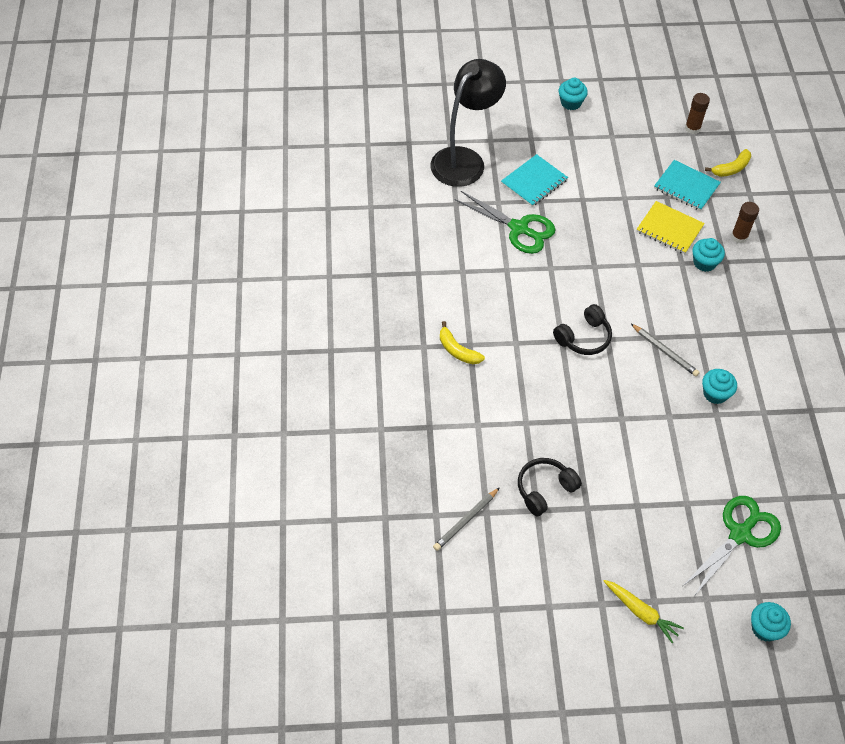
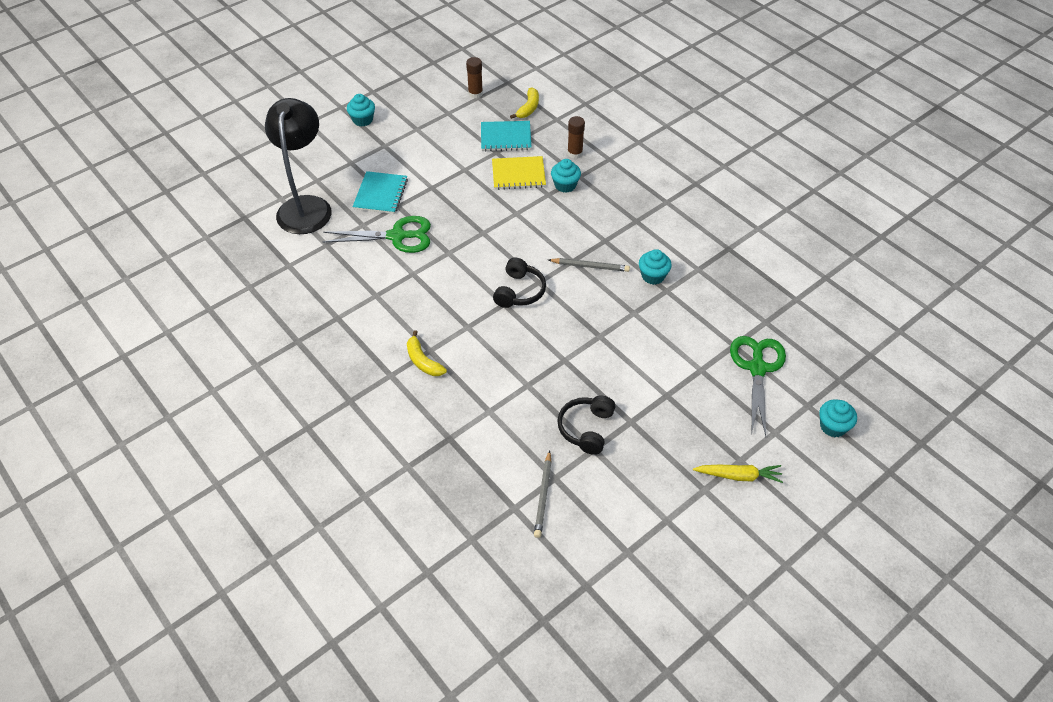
camera: 35 degrees left, 5 degrees down
yellow banana [440,321,485,364] -> yellow banana turned 45 degrees clockwise [407,330,447,376]

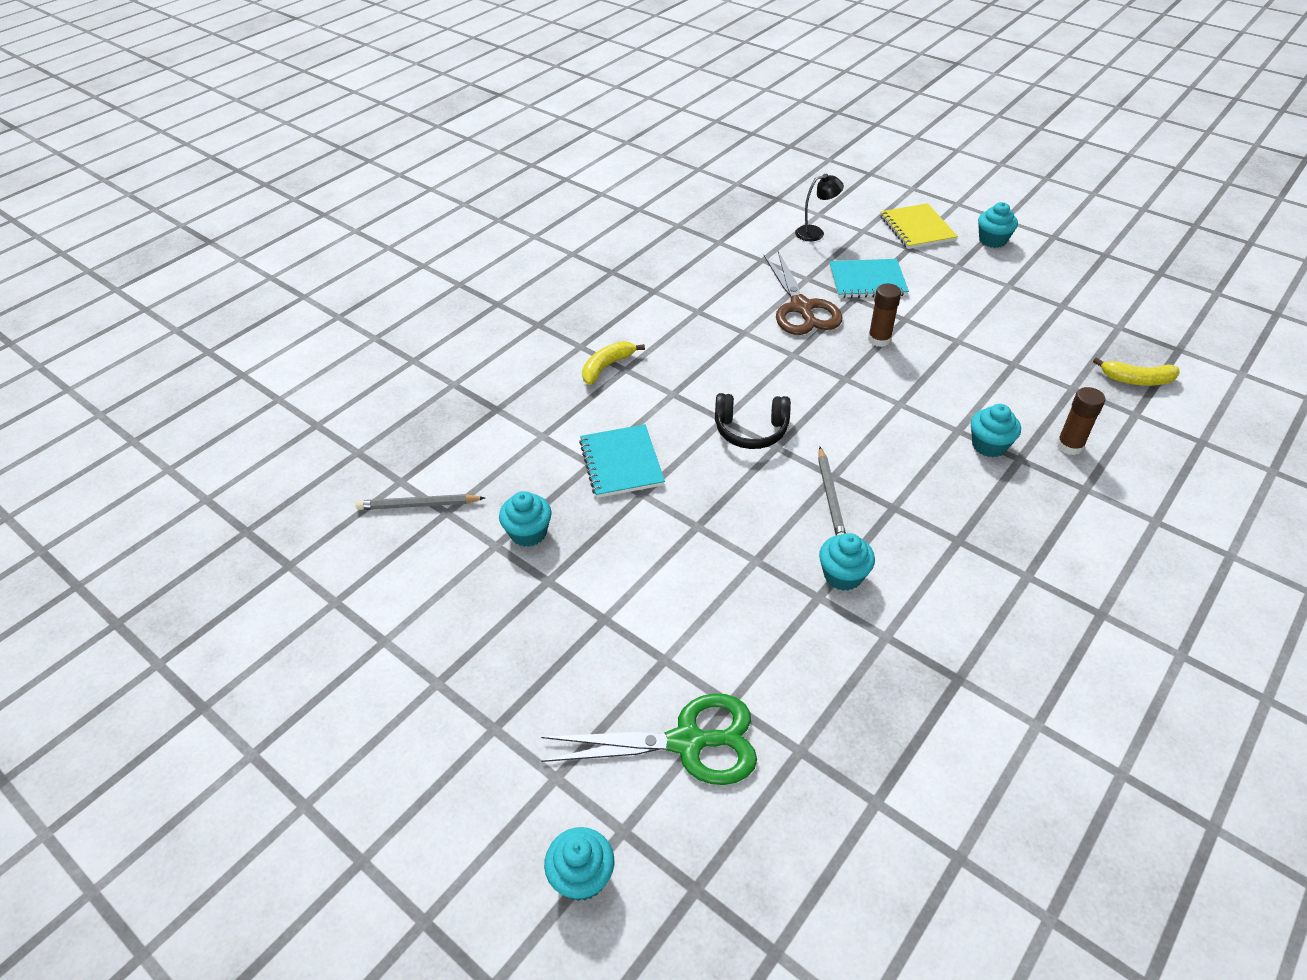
camera: 80 degrees right, 5 degrees down
black lamp [265,98,331,234] -> black lamp [795,174,844,241], size x0.43
green scissors [323,216,431,253] -> brown scissors [763,251,842,335]
brown glue stick [466,57,483,98] -> brown glue stick moved to [868,284,901,347]
turquoise notebook [481,121,532,151] -> turquoise notebook moved to [579,424,665,498]
yellow notebook [492,156,546,190] -> yellow notebook moved to [880,203,958,249]
black headphones [557,395,615,455] -> turquoise cupcake [499,491,552,547]
yellow carrot [693,464,783,483] -> none

